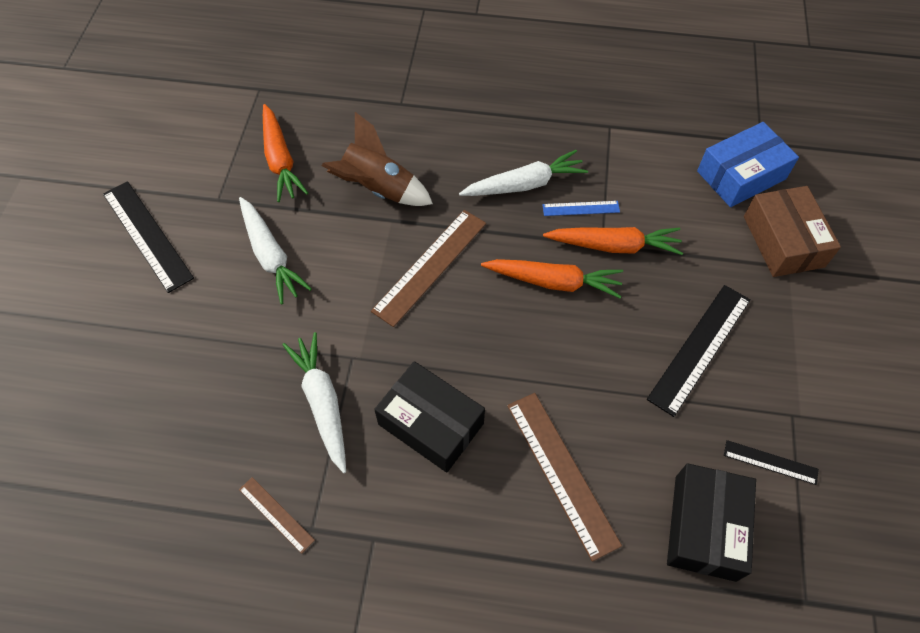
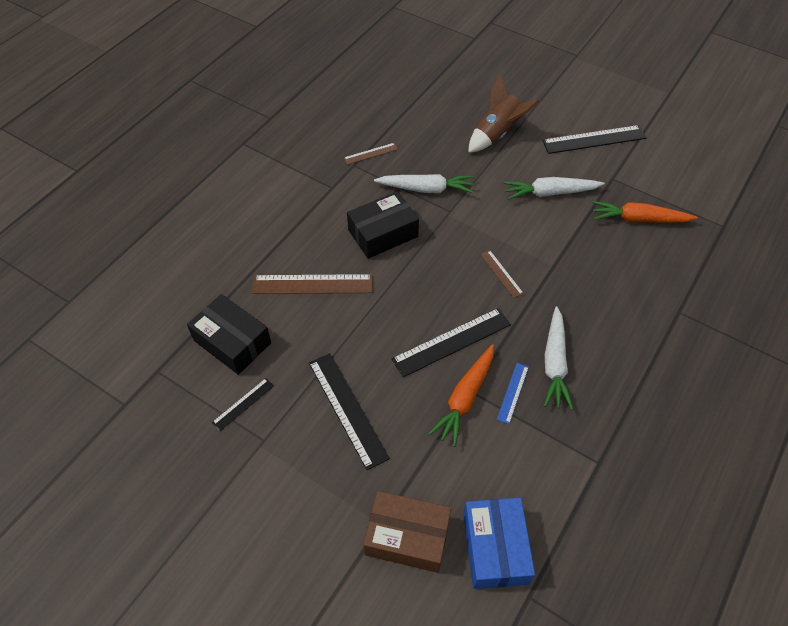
camera: 115 degrees right, 5 degrees down
brown rocket [322,112,433,206] -> brown rocket moved to [468,75,540,153]
brown ruler [371,210,486,327] -> brown ruler [480,250,524,298], size x0.53
orange carrot [481,259,623,299] -> black ruler [392,308,511,377]

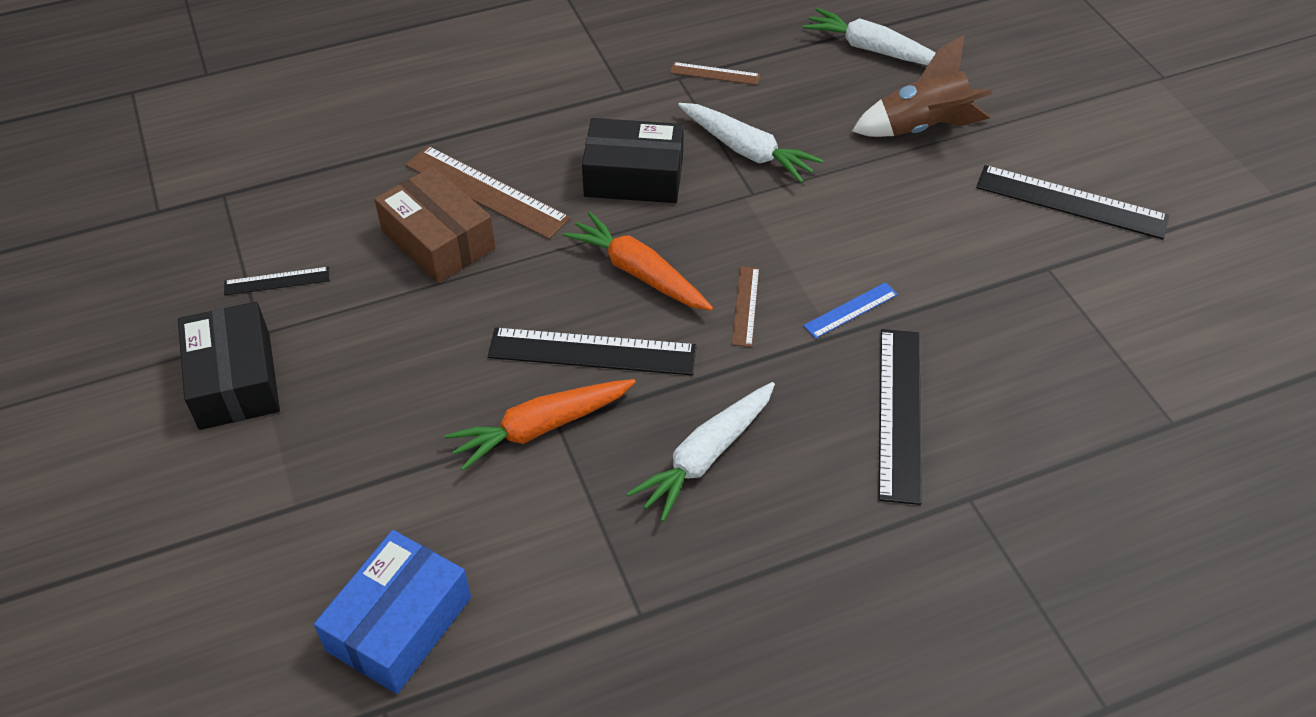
camera: 35 degrees right, 5 degrees down
black box [187,294,271,375] -> black box moved to [178,302,280,430]
black ruler [309,353,390,470] -> black ruler moved to [878,329,922,505]
brown box [364,491,451,573] -> brown box moved to [374,166,495,283]
blue ruler [497,363,529,424] -> blue ruler moved to [803,282,898,339]
white carrot [504,177,604,200] -> white carrot moved to [802,8,936,65]
orange carrot [592,201,698,223] -> orange carrot moved to [563,212,713,311]

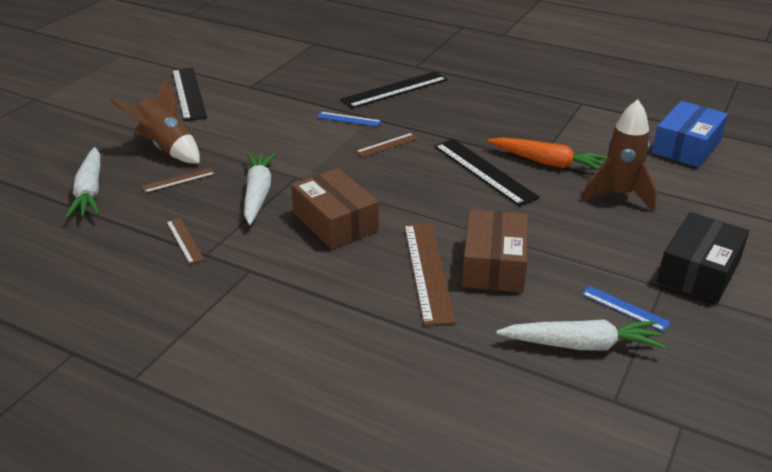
camera: 130 degrees left, 15 degrees down
black ruler [224,267,330,296] -> blue ruler [582,286,671,332]
blue box [314,530,471,694] -> blue box turned 45 degrees counterclockwise [652,101,728,168]
orange carrot [563,212,713,311] -> none
black box [582,118,684,203] -> brown box [291,168,379,249]
white carrot [627,382,775,522] -> white carrot moved to [496,320,666,350]
none -> brown ruler [141,168,215,193]
none -> brown rocket [582,99,657,212]

